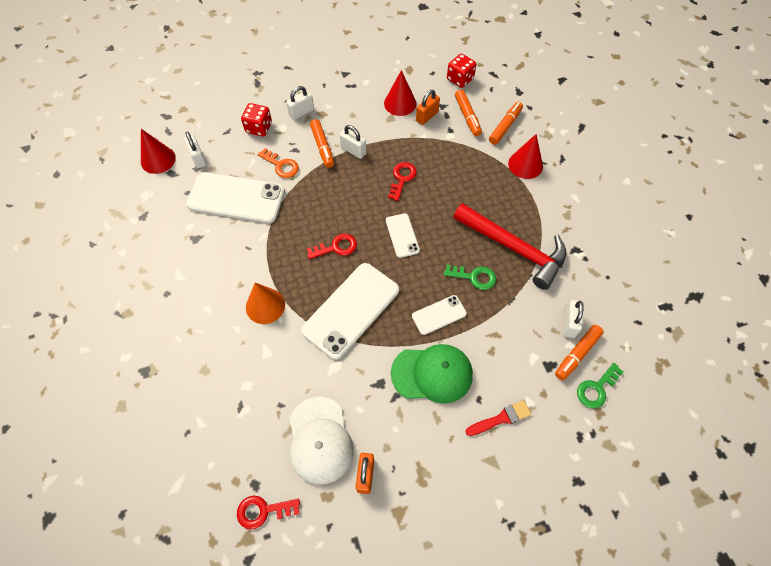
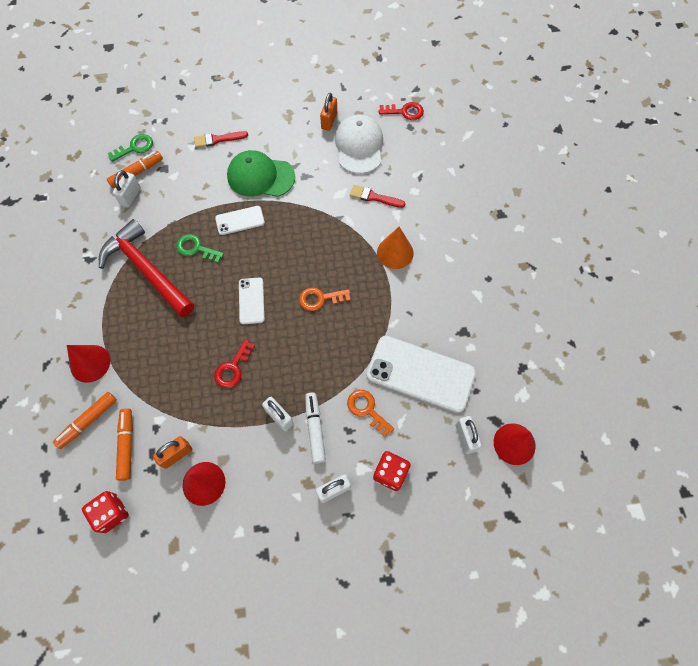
camera: 170 degrees left, 5 degrees up
white phone [301,263,399,360] -> none
red key [307,234,357,259] -> orange key [299,287,350,311]
orange marker [310,119,334,168] -> white marker [305,393,326,464]
none -> red brush [350,185,405,208]

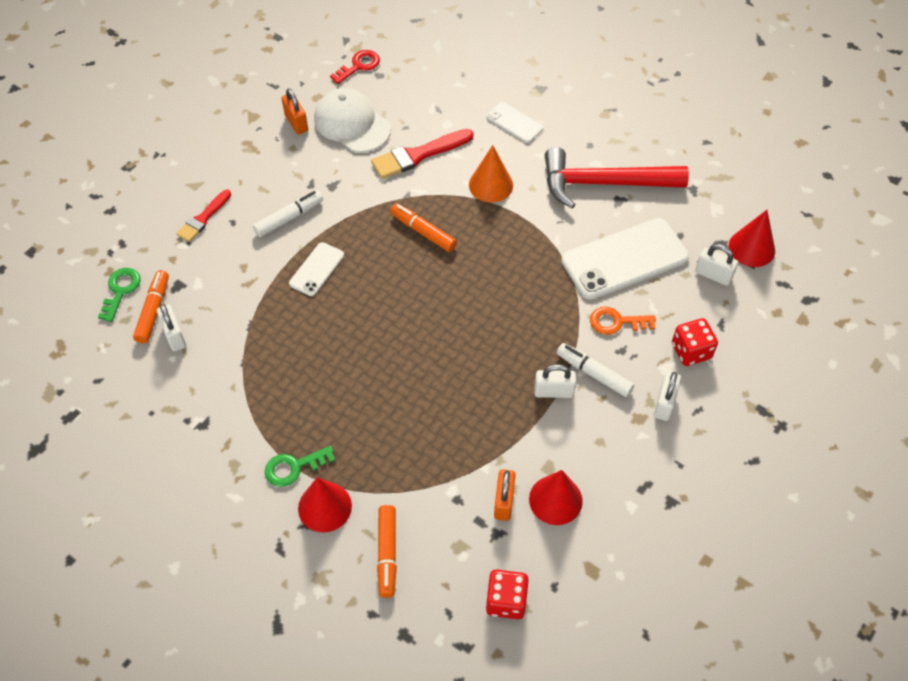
camera: 45 degrees left, 10 degrees down
red hammer [99,219,194,317] -> red hammer moved to [545,147,689,208]
orange marker [116,408,133,481] -> orange marker moved to [390,203,457,252]
green key [176,234,224,263] -> green key moved to [265,446,335,487]
red key [214,340,255,388] -> none
green cap [227,150,295,197] -> white marker [253,190,323,237]
white phone [239,278,265,324] -> white phone moved to [486,102,543,143]
orange key [299,287,350,311] -> none
red brush [350,185,405,208] -> red brush [371,129,474,179], size x1.56

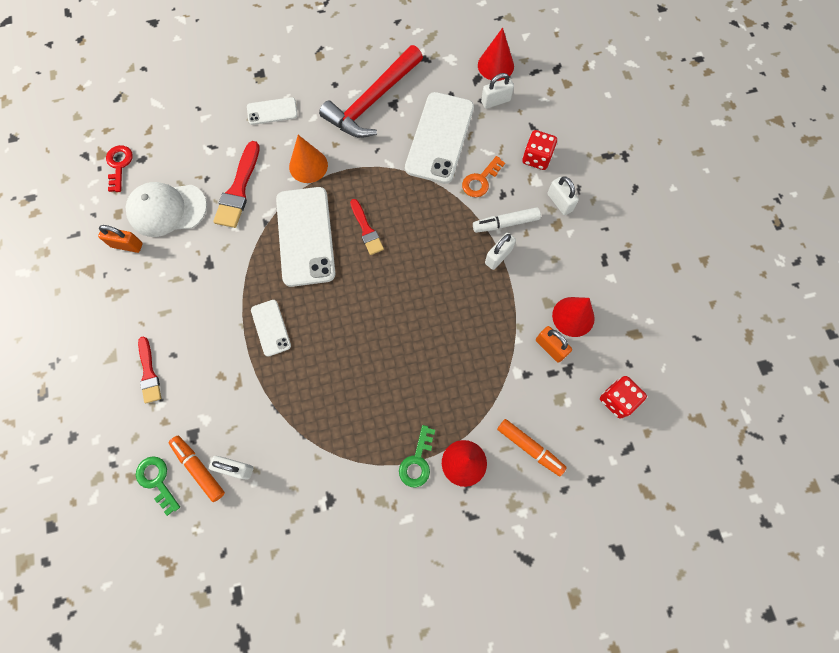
camera: 50 degrees left, 15 degrees up
white marker [253,190,323,237] -> none
orange marker [390,203,457,252] -> white phone [276,187,336,287]
none -> red brush [350,199,384,255]

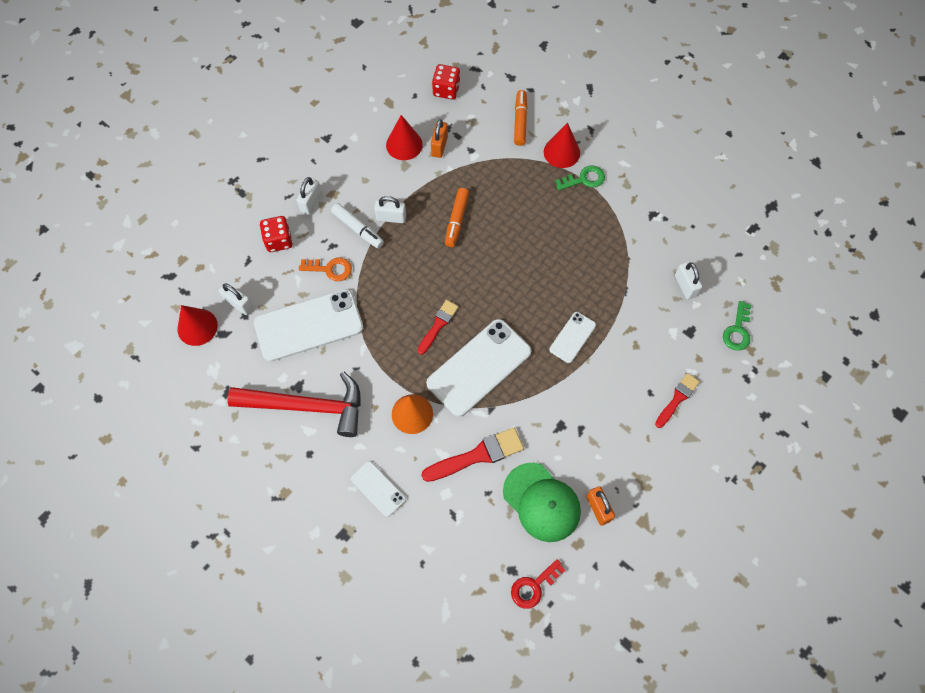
camera: 125 degrees left, 5 degrees down
white cap [126,182,207,237] -> green cap [503,463,581,542]
orange marker [169,436,225,502] -> orange marker moved to [445,188,469,247]

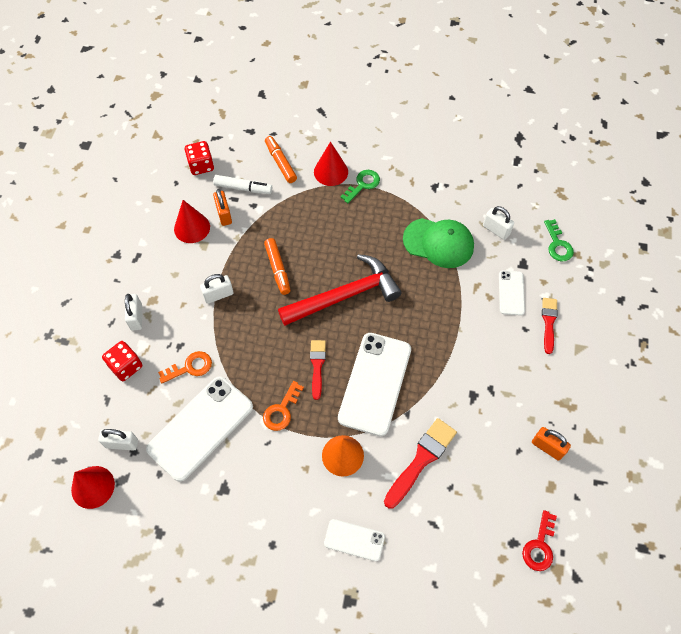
camera: 30 degrees left, 5 degrees down
red hammer [228,372,361,437] -> red hammer moved to [278,254,402,326]
white marker [331,203,384,249] -> white marker moved to [213,175,272,194]
green cap [503,463,581,542] -> green cap moved to [403,218,474,268]
white phone [549,312,596,363] -> white phone moved to [499,270,525,316]
none -> orange key [263,381,304,431]

